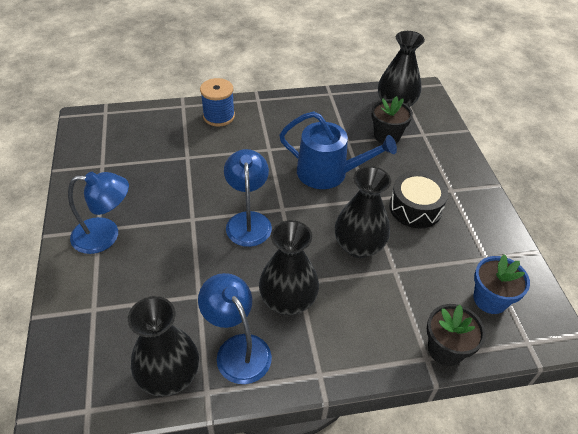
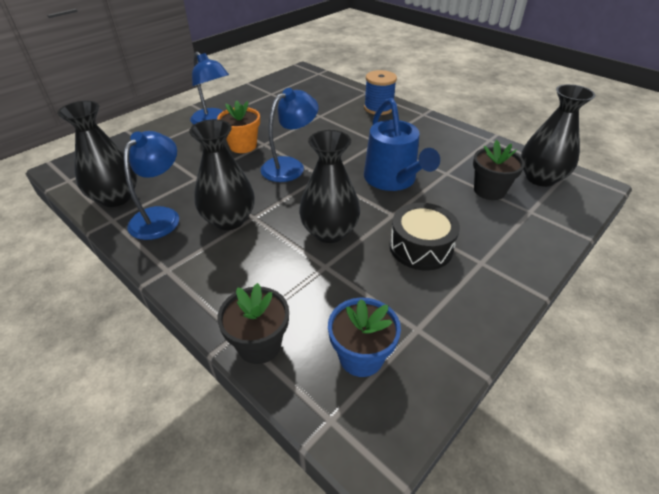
camera: 55 degrees right, 5 degrees down
none -> orange flower pot [217,101,260,153]

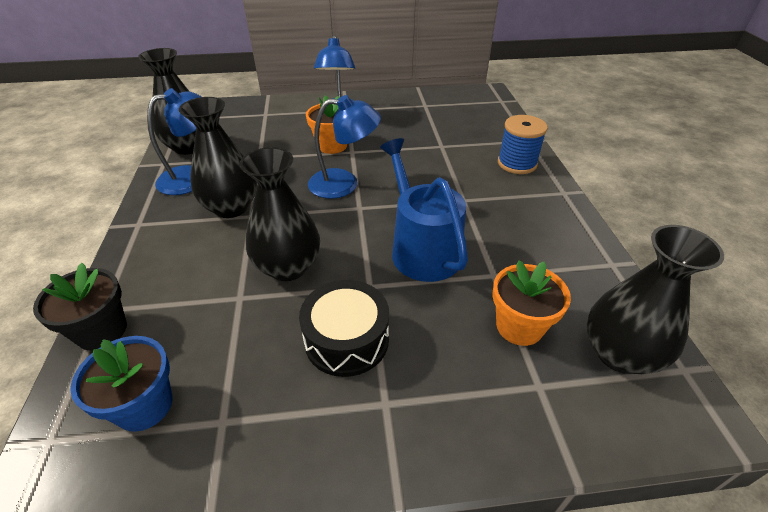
camera: 40 degrees right, 0 degrees up
blue watering can [364,98,440,191] -> blue watering can turned 135 degrees clockwise [380,138,468,282]
black flower pot [473,140,525,200] -> orange flower pot [492,260,571,346]

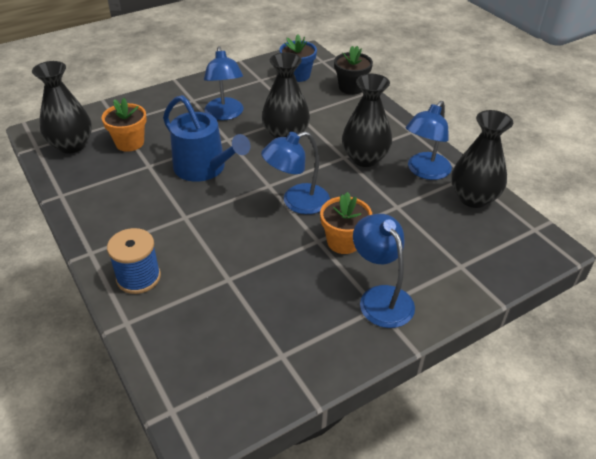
camera: 155 degrees right, 0 degrees up
black drum [299,280,389,377] -> blue lamp [204,46,244,120]

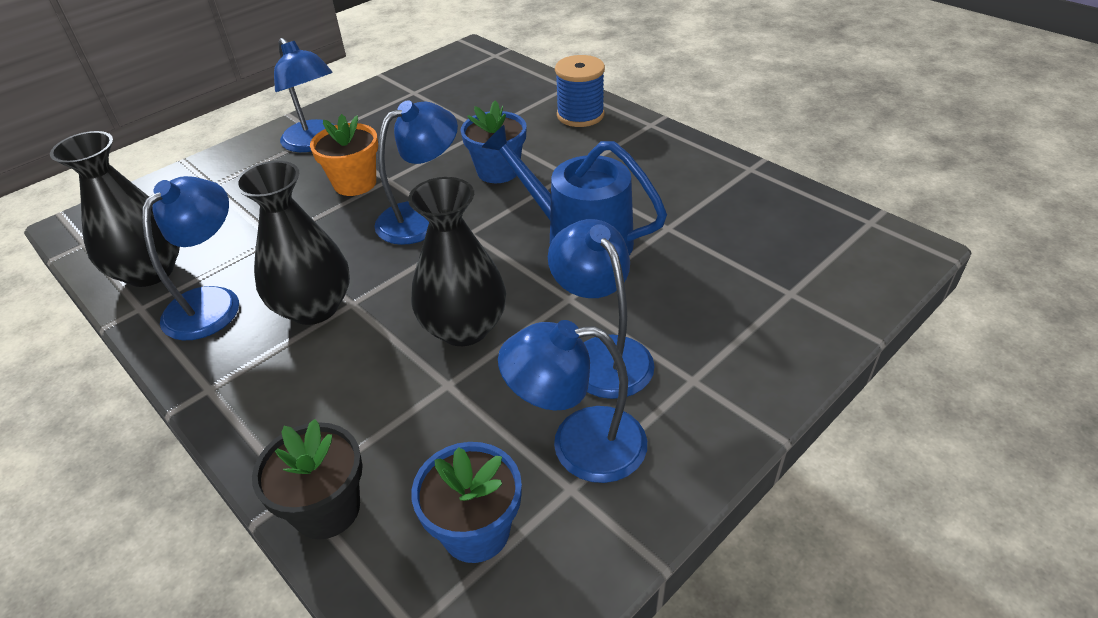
camera: 170 degrees right, 0 degrees up
black vase [32,61,92,154] -> none
orange flower pot [102,98,147,152] -> none
none -> blue flower pot [460,100,527,183]
none -> blue lamp [498,320,647,483]

